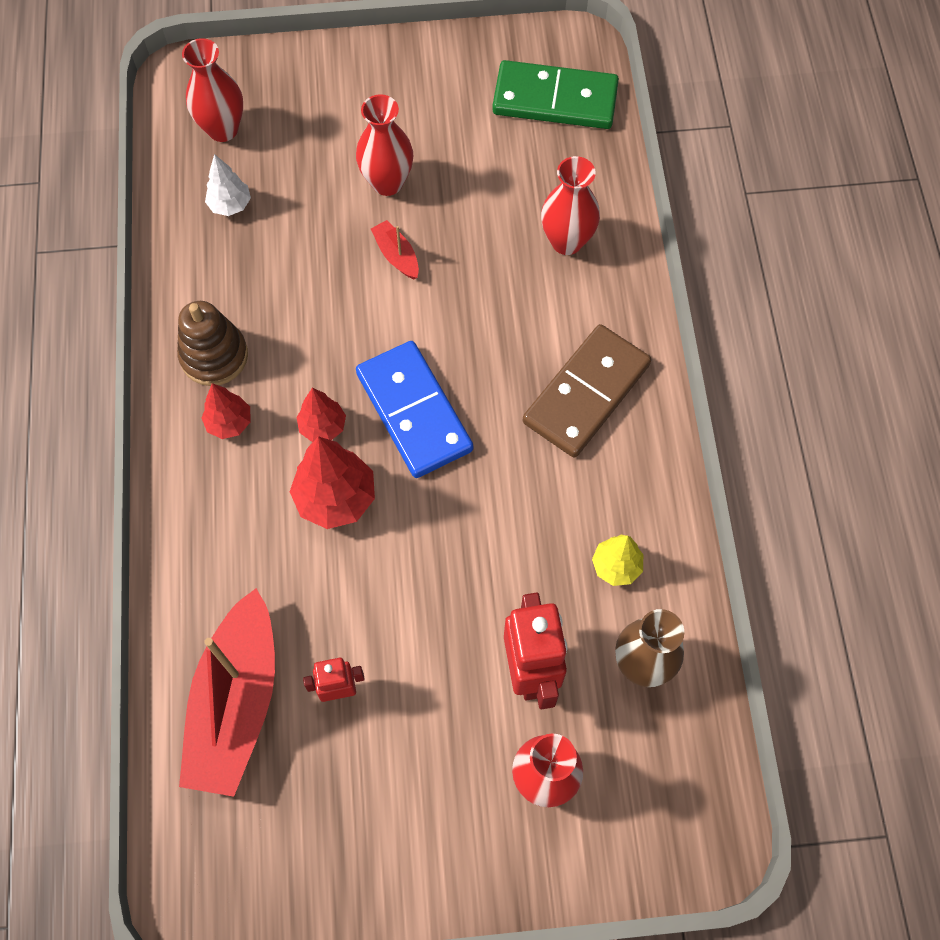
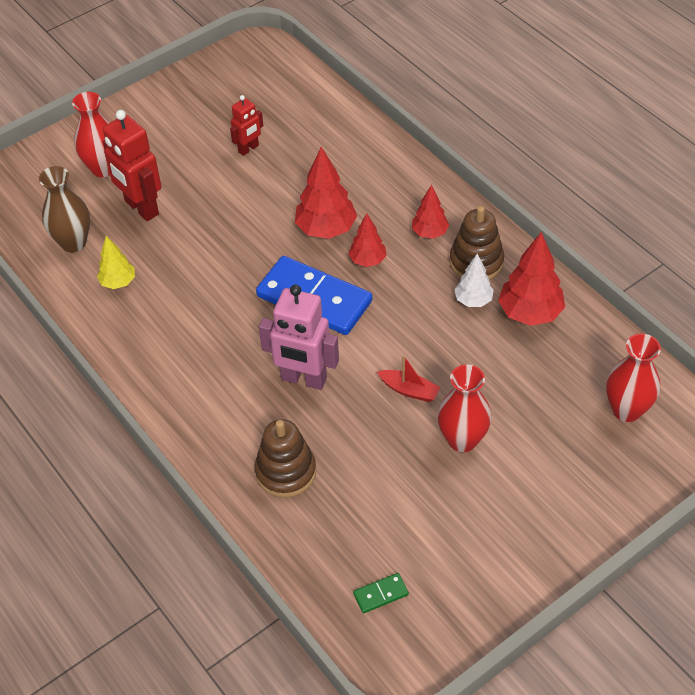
camera: 150 degrees right, 15 degrees down
red boat [179,588,275,797] -> none
white tree [205,154,251,216] -> white tree moved to [454,254,494,307]
green domino [492,60,619,129] -> green domino [353,573,409,613], size x0.40
brown domino [523,324,651,458] -> none
red vase [541,156,600,255] -> brown stacking toy [255,419,316,498]
none -> pink robot [259,285,339,390]
none -> red tree [498,232,565,326]

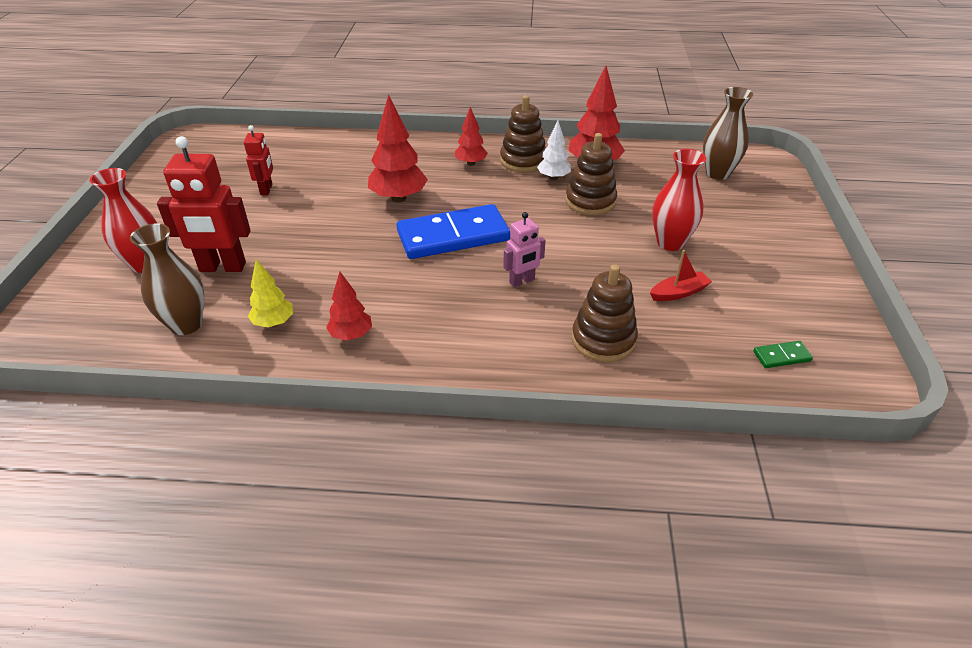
camera: 50 degrees left, 10 degrees down
pink robot [259,285,339,390] -> pink robot [503,212,546,287], size x0.56
red tree [348,213,387,267] -> red tree moved to [326,271,372,341]
green domino [353,573,409,613] -> green domino turned 60 degrees clockwise [753,341,813,368]
red boat [377,355,440,402] -> red boat moved to [650,250,712,301]
red vase [606,334,661,422] -> brown vase [703,87,753,180]
none -> brown stacking toy [565,133,617,215]

